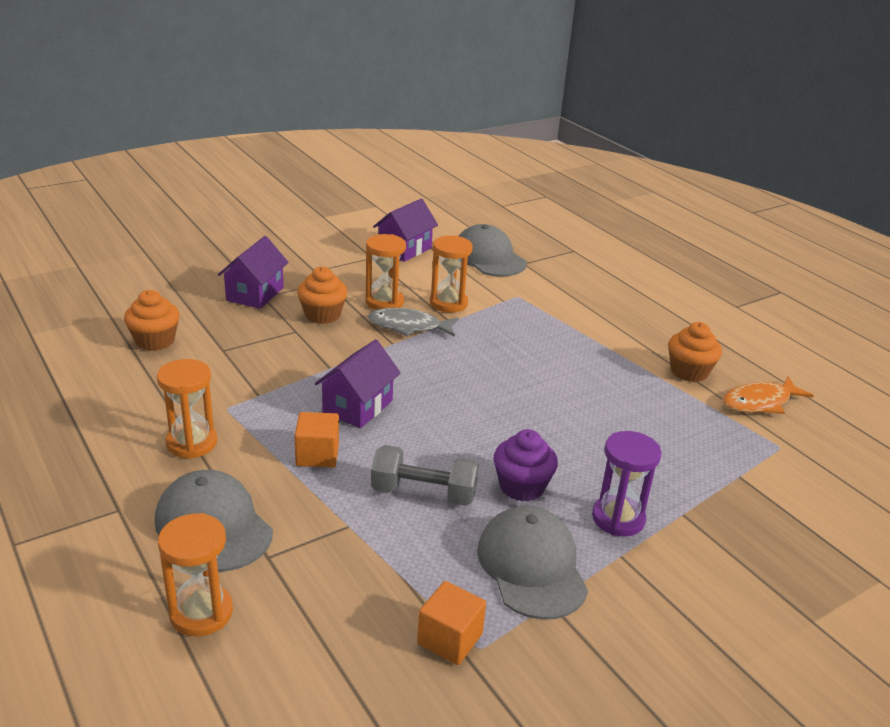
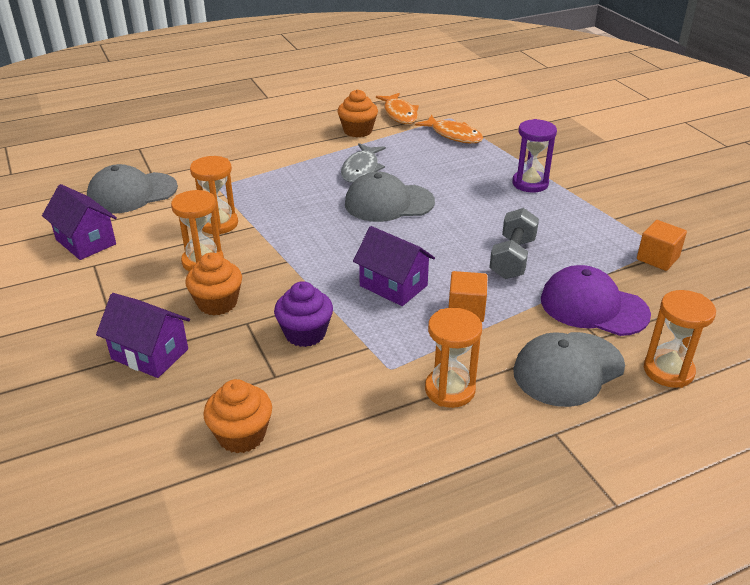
camera: 80 degrees left, 5 degrees up
grey fish [368,308,459,337] -> grey fish moved to [341,143,386,183]
grey cap [477,506,588,620] -> grey cap moved to [345,172,435,222]
purple cupcake [494,429,558,502] -> purple cupcake moved to [274,281,333,347]
none -> orange fish [415,115,484,143]
none -> purple cap [541,265,651,336]

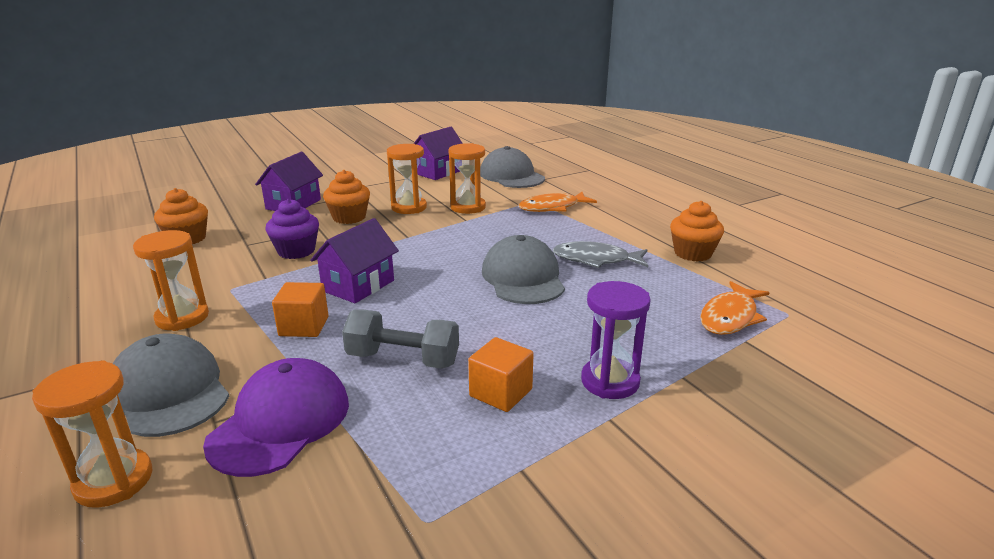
camera: 85 degrees right, 10 degrees down
orange fish [376,93,419,124] -> orange fish moved to [519,192,597,212]
orange cube [637,220,687,271] -> orange cube moved to [468,337,534,412]

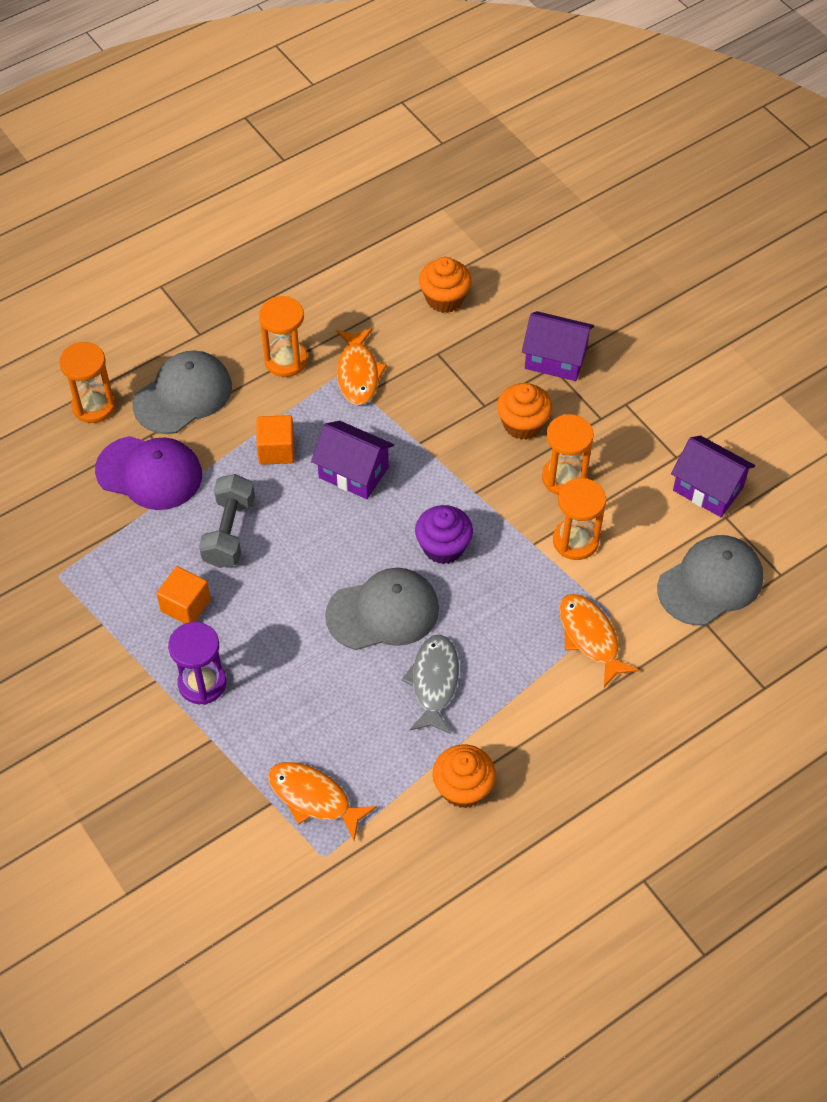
camera: 85 degrees right, 30 degrees up
purple cupcake [266,199,319,259] -> purple cupcake moved to [415,505,473,564]
none -> orange fish [337,328,387,405]

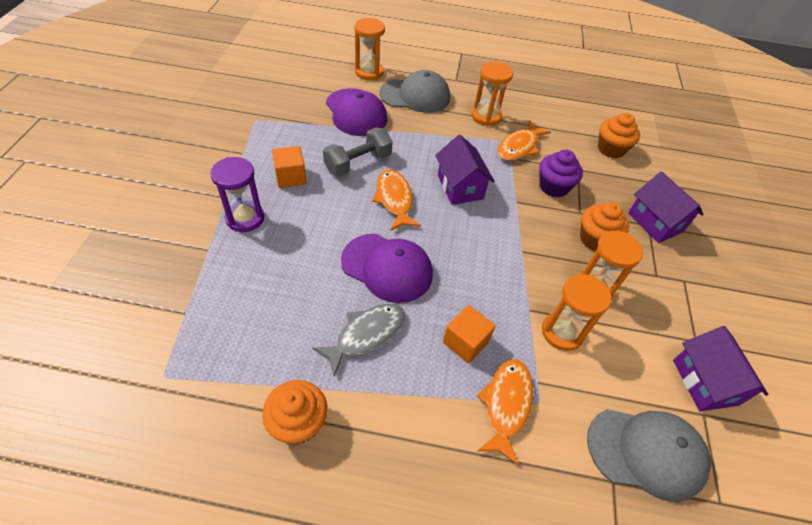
camera: 40 degrees right, 5 degrees down
orange cube [256,415,295,465] -> orange cube moved to [443,305,496,363]
orange fish [268,762,377,840] -> orange fish moved to [372,169,421,231]
grey cap [325,568,439,650] -> purple cap [341,234,433,303]
purple cupcake [415,505,473,564] -> purple cupcake moved to [540,150,583,197]

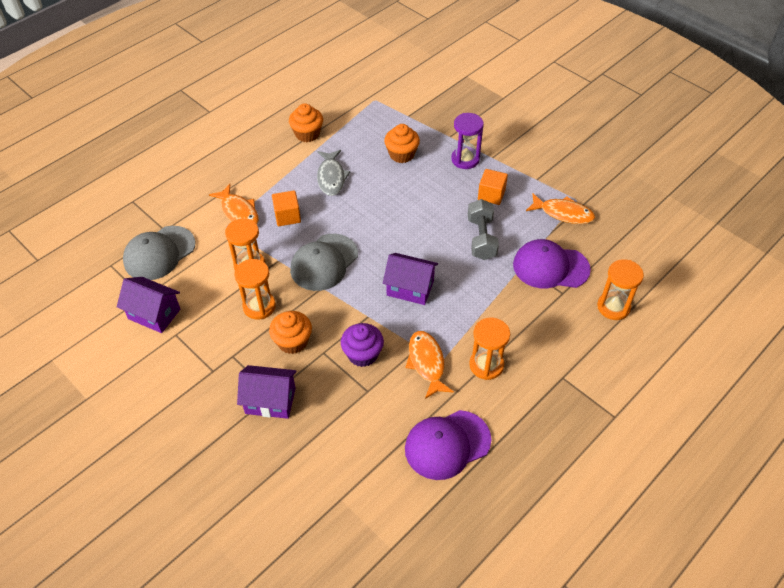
camera: 130 degrees right, 0 degrees up
purple cap [341,234,433,303] -> purple cap moved to [405,410,491,480]
orange fish [372,169,421,231] -> orange fish moved to [526,193,595,224]
grey cap [380,70,450,113] -> grey cap moved to [290,234,358,291]
orange cupcake [598,113,640,158] -> orange cupcake moved to [384,124,420,163]

